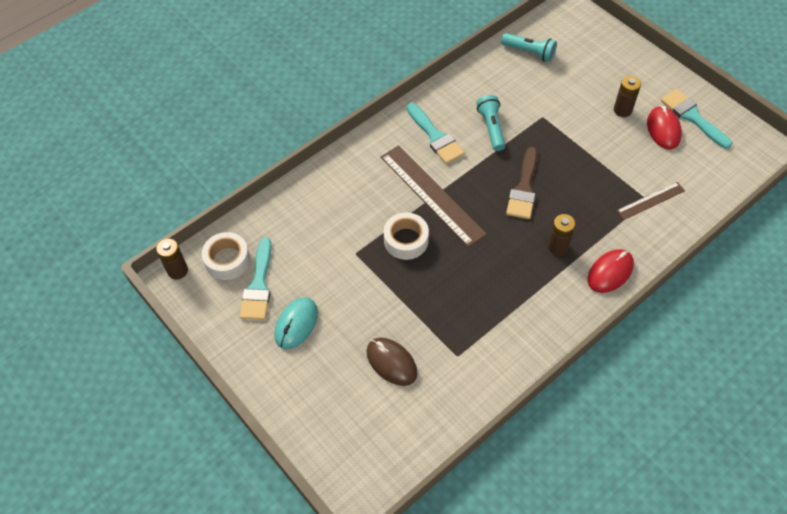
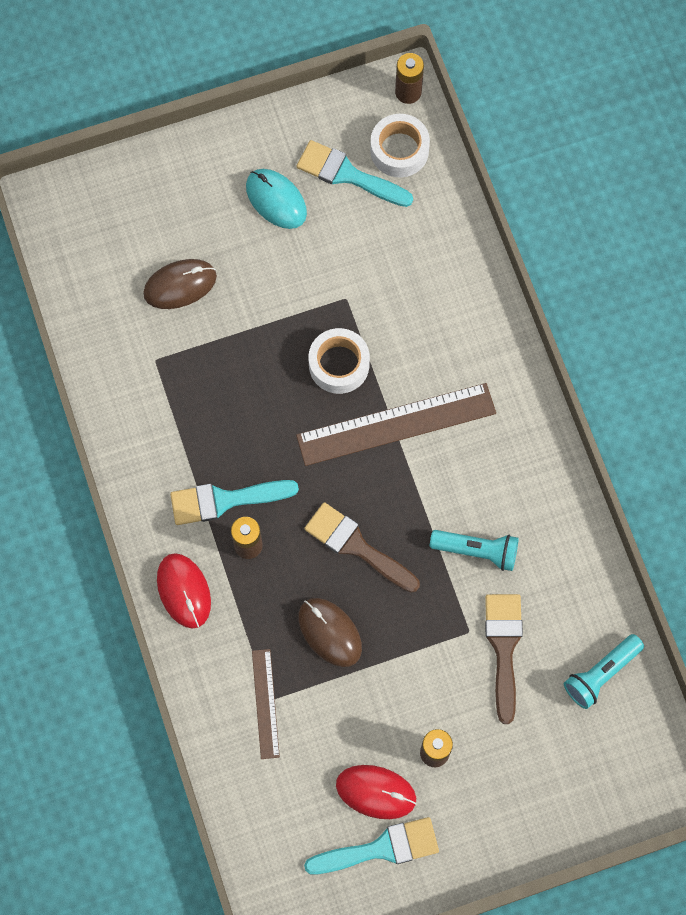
camera: 110 degrees right, 15 degrees up
turquoise brush [406,103,465,164] -> turquoise brush moved to [170,480,299,525]
none -> brown mouse [298,598,362,667]
none -> brown brush [485,594,523,724]

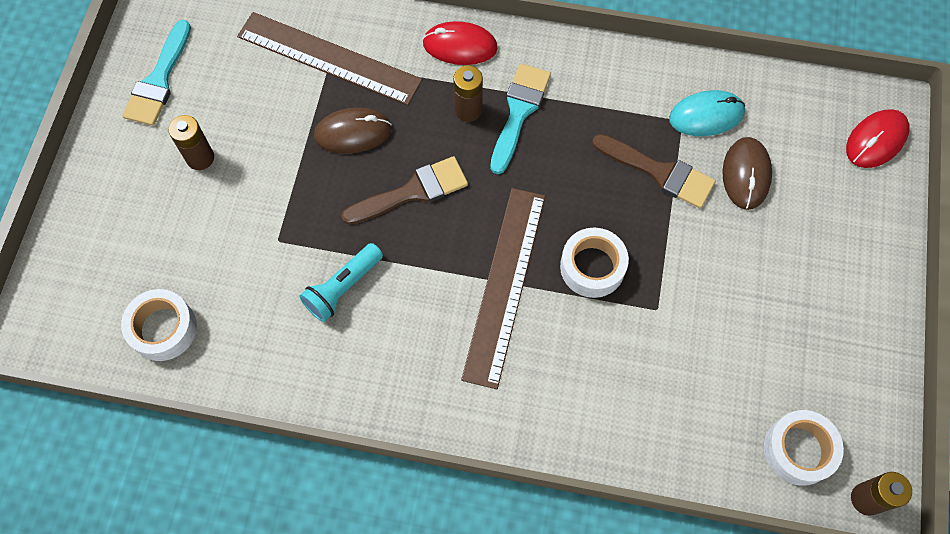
camera: 120 degrees right, 5 degrees down
turquoise mouse [246,169,307,229] -> turquoise mouse moved to [669,90,745,136]
brown ruler [252,649,280,759] -> brown ruler [237,12,423,105], size x1.90
turquoise brush [297,140,413,207] -> none
red mouse [336,765,416,819] -> red mouse moved to [846,109,910,168]
brown brush [485,594,523,724] -> brown brush moved to [592,134,716,208]
turquoise flashlight [564,634,644,709] -> white tape [121,289,197,361]

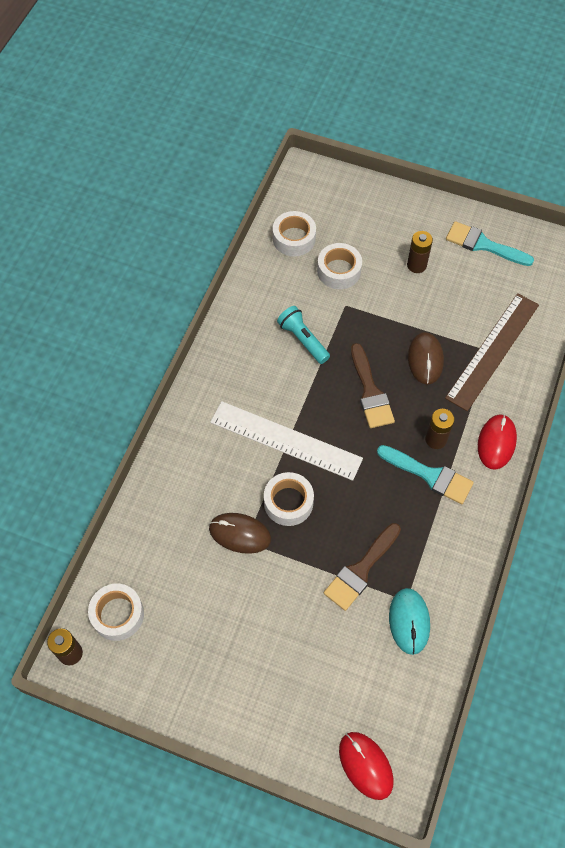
camera: 100 degrees right, 5 degrees down
brown ruler [461,188,545,389] -> white ruler [210,401,363,481]
brown mouse [722,137,772,210] -> brown mouse moved to [209,513,271,554]
none -> white tape [317,243,362,289]

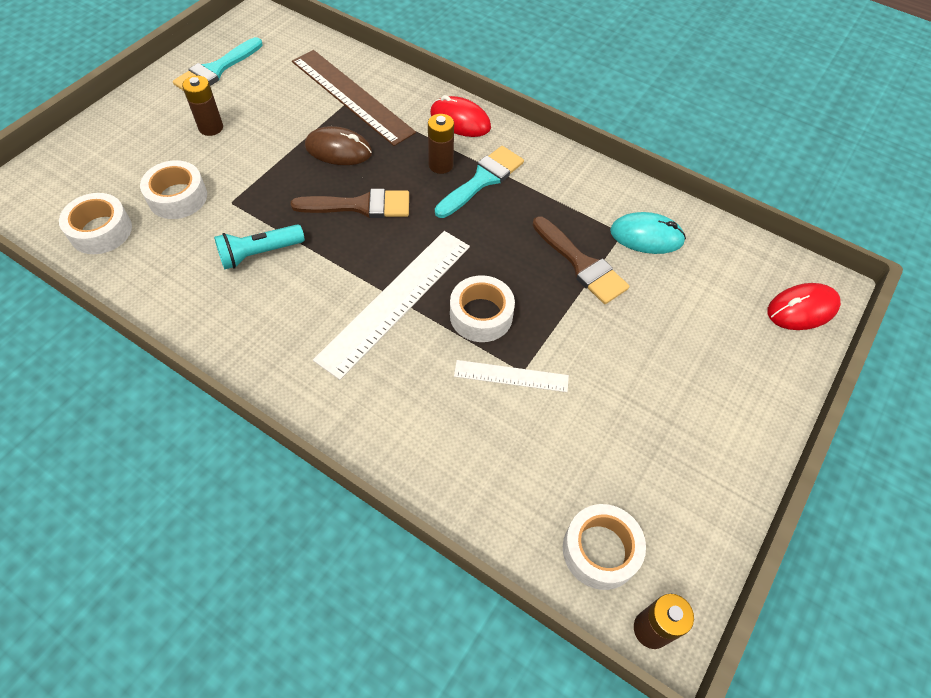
camera: 80 degrees left, 5 degrees down
brown mouse [209,513,271,554] -> white ruler [454,360,569,392]

